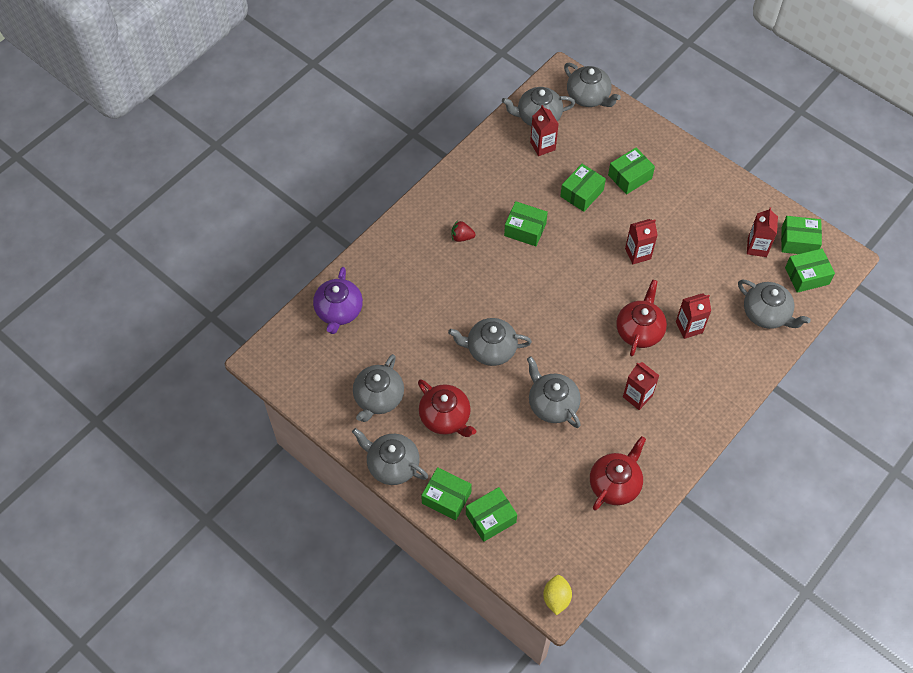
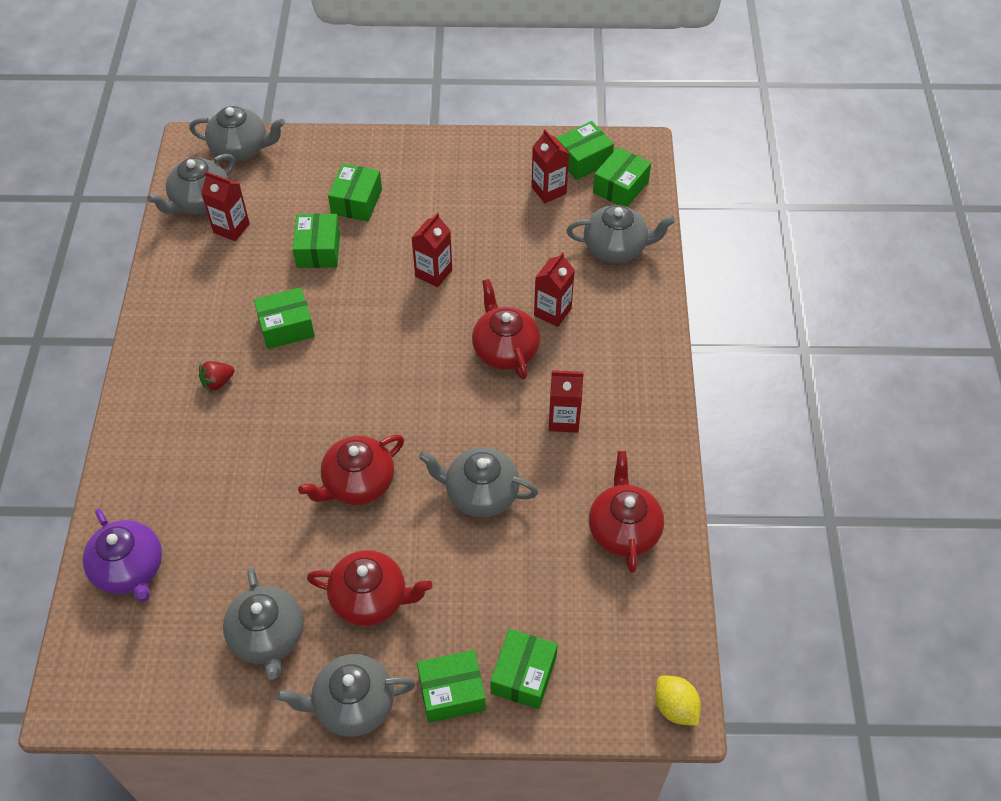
camera: 40 degrees left, 5 degrees down
grey teapot [448,318,532,366] -> red teapot [298,435,404,505]

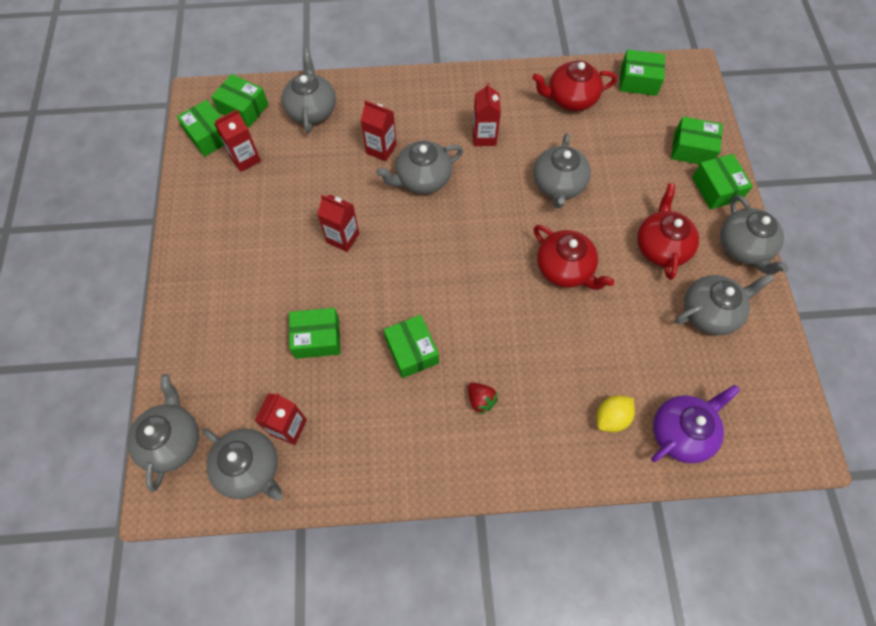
camera: 95 degrees left, 10 degrees up
green box [328,164,382,221] -> green box moved to [619,50,665,96]
red teapot [472,279,540,380] -> grey teapot [376,141,463,194]
yellow lemon [655,675,701,726] -> yellow lemon moved to [597,395,635,432]

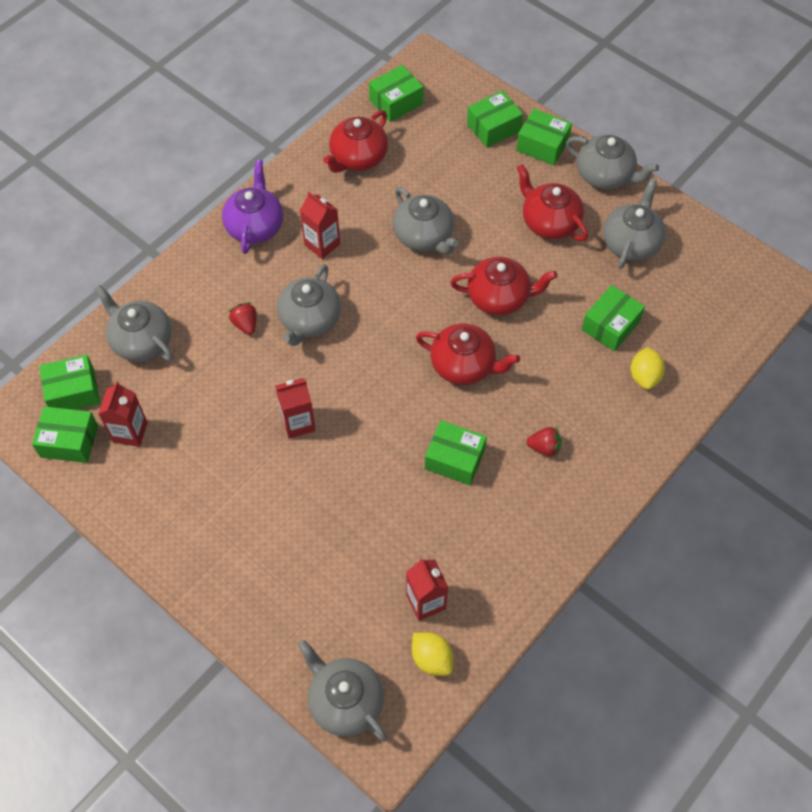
camera: 45 degrees left, 5 degrees down
grey teapot [202,428,283,501] -> yellow lemon [412,632,453,676]
green box [289,308,340,359] -> green box moved to [581,285,645,351]
red carton [361,100,397,161] -> red strawberry [229,302,256,335]
purple teapot [651,385,740,464] -> purple teapot moved to [222,160,283,254]
none -> red teapot [416,323,520,385]

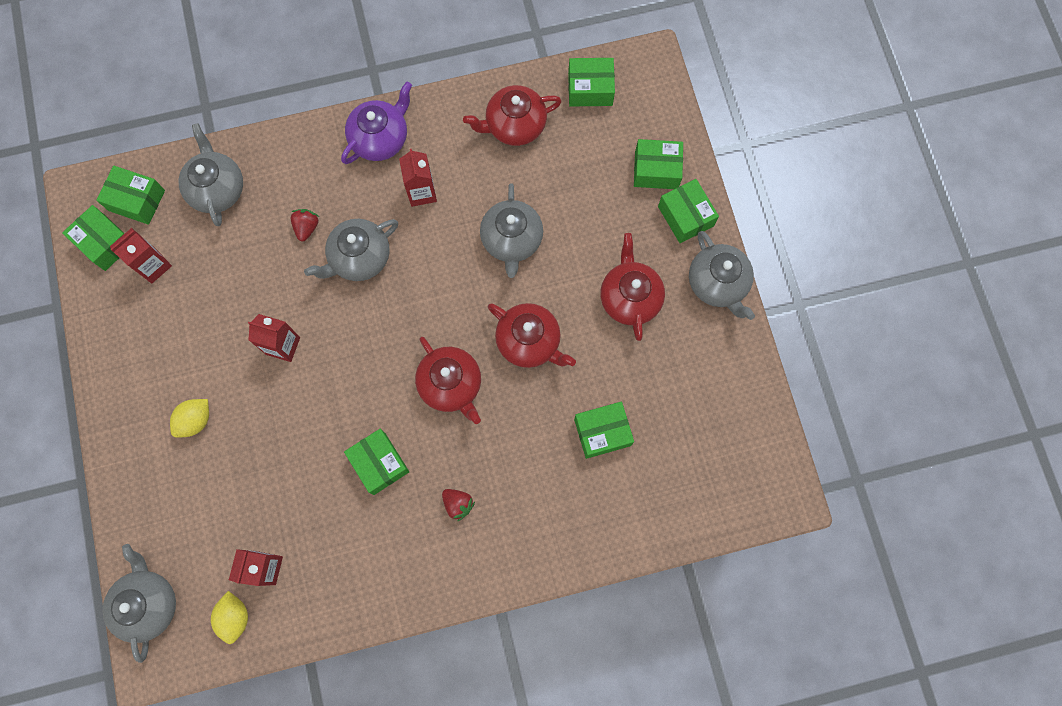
camera: 35 degrees right, 15 degrees up
grey teapot [603,178,666,269] -> none
yellow lemon [631,347,665,389] -> yellow lemon moved to [170,399,209,437]

